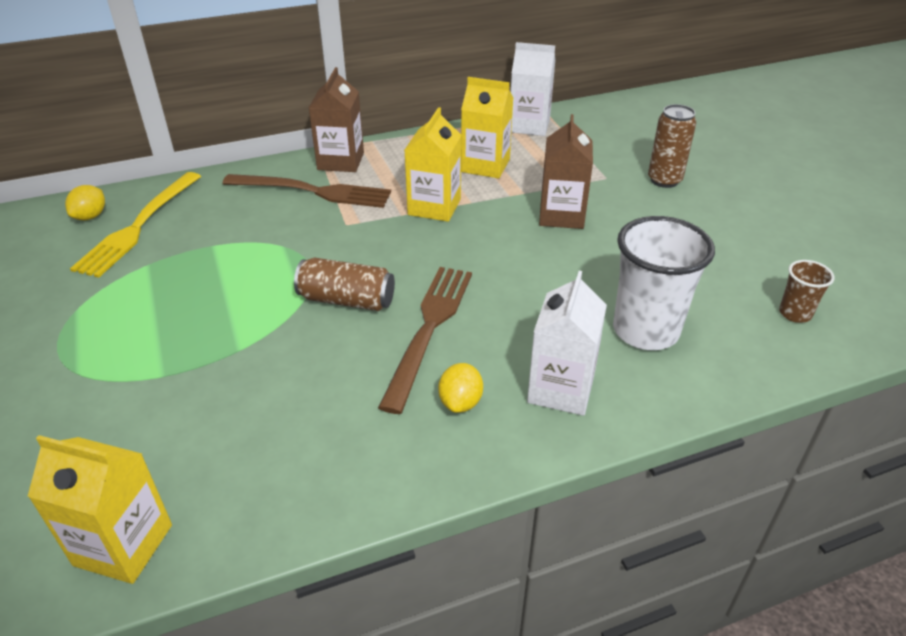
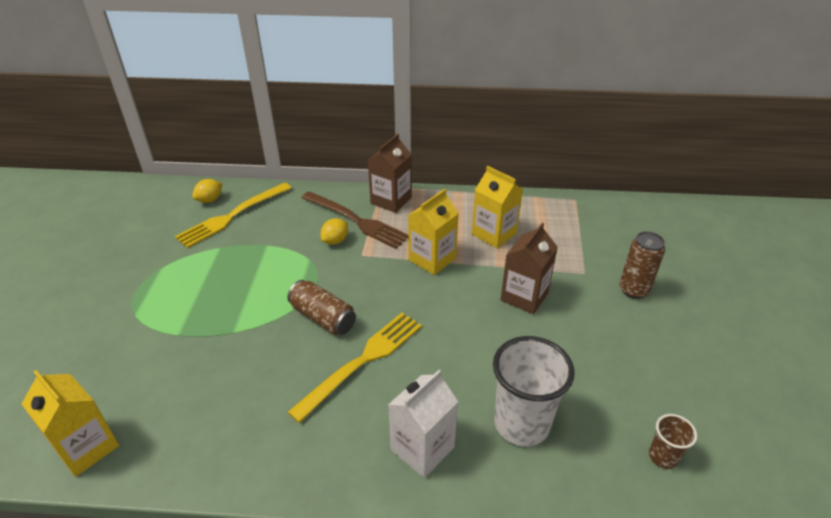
camera: 25 degrees right, 0 degrees up
brown fork [378,267,472,414] -> yellow fork [288,313,422,423]
yellow lemon [438,363,483,413] -> yellow lemon moved to [320,218,348,245]
white carton [511,42,555,136] -> none

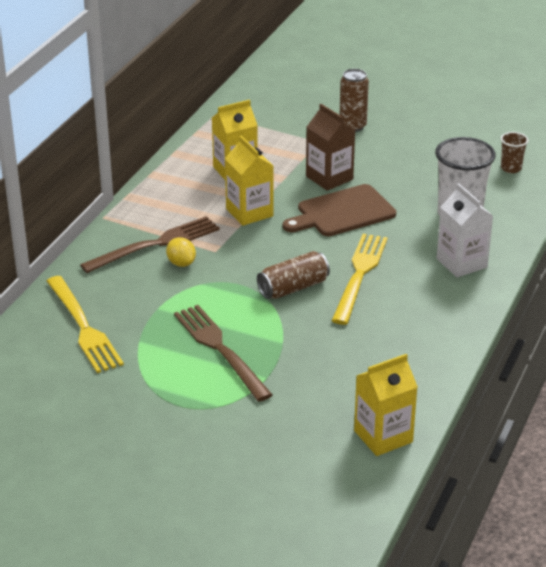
camera: 70 degrees left, 5 degrees down
yellow lemon [193,179,222,203] -> none
yellow fork [288,313,422,423] -> yellow fork turned 45 degrees clockwise [331,234,388,325]
brown carton [368,134,412,213] -> none
none -> brown fork [174,305,273,402]
none -> brown cutting board [283,184,396,236]

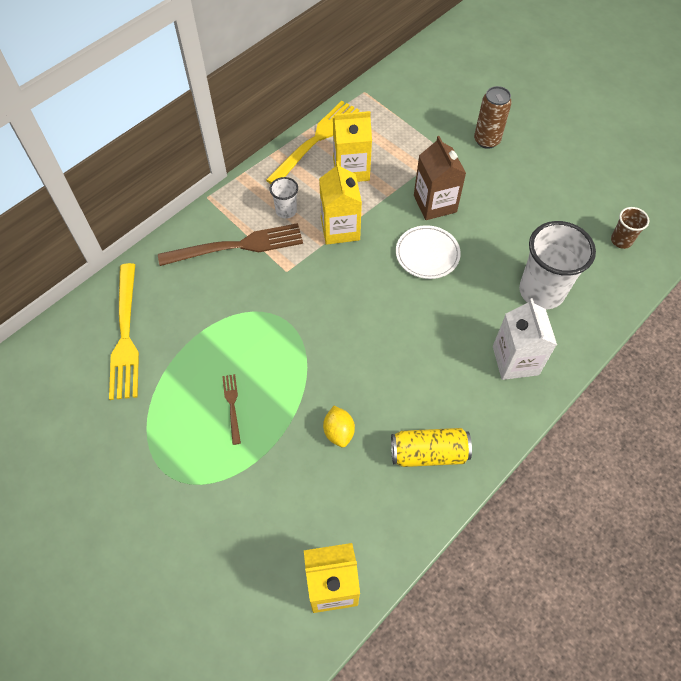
camera: 20 degrees right, 25 degrees up
yellow lemon [166,237,196,267] -> yellow lemon moved to [323,406,355,447]
brown fork [174,305,273,402] -> brown fork [222,374,241,445], size x0.47
brown can [257,251,330,299] -> none
brown cutting board [283,184,396,236] -> white plate [396,225,461,279]
yellow fork [331,234,388,325] -> yellow fork moved to [266,101,359,184]
none -> white cup [270,177,298,219]
none -> yellow can [391,428,472,467]

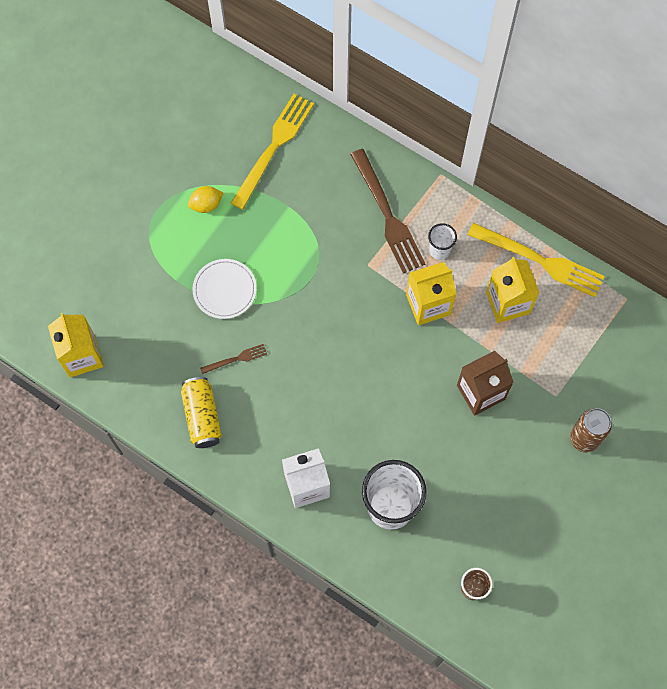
camera: 80 degrees right, 10 degrees up
yellow fork [109,263,139,400] -> yellow fork turned 135 degrees clockwise [231,94,314,210]
brown fork [222,374,241,445] -> brown fork moved to [200,344,267,374]
yellow lemon [323,406,355,447] -> yellow lemon moved to [188,186,224,213]
white plate [396,225,461,279] -> white plate moved to [192,259,257,319]

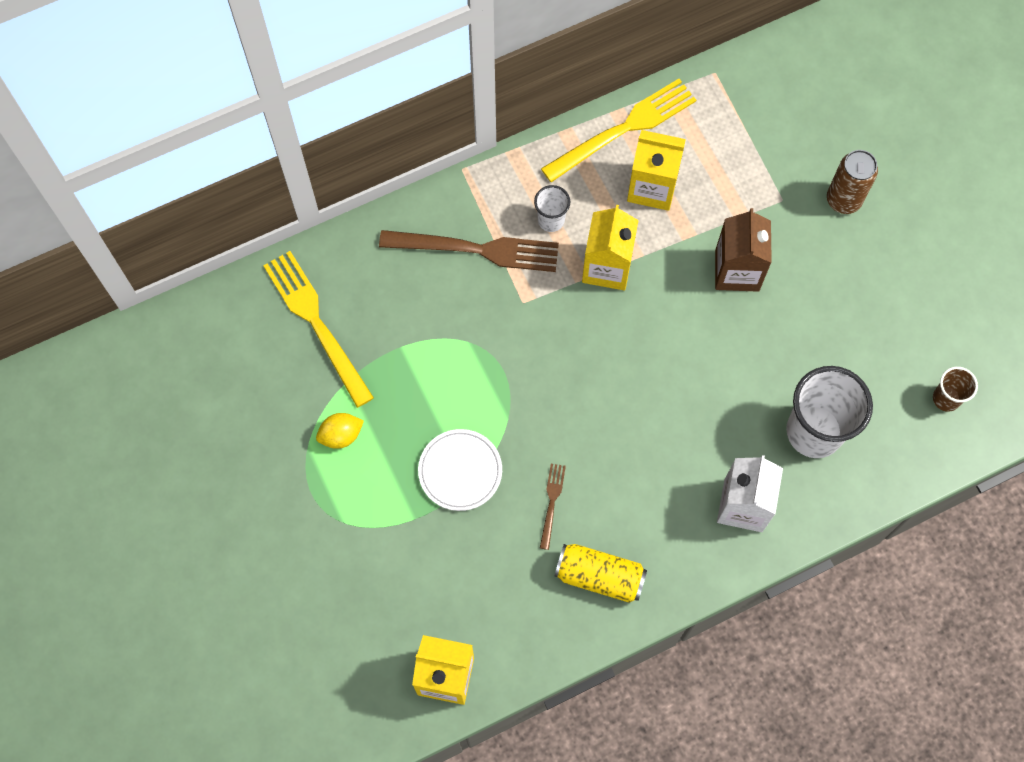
camera: 60 degrees left, 0 degrees up
yellow lemon [188,186,224,213] -> yellow lemon turned 60 degrees clockwise [316,413,364,449]

